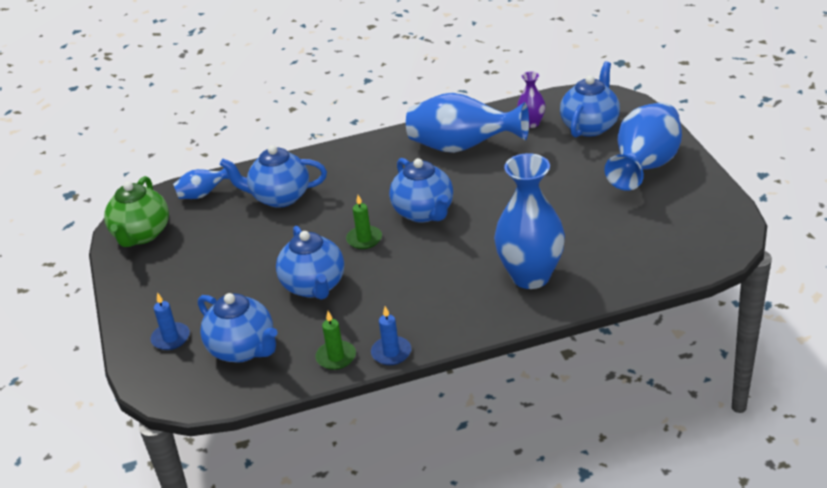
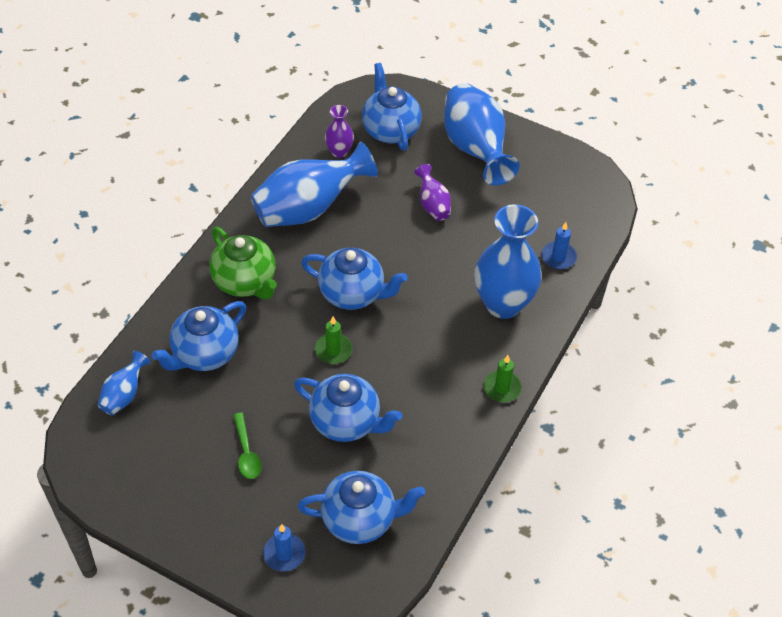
camera: 50 degrees left, 15 degrees up
green teapot [104,176,169,247] -> green teapot moved to [209,227,277,299]
green candle [316,311,356,370] -> green candle moved to [484,355,522,402]
blue candle [371,306,411,365] -> blue candle moved to [541,222,577,269]
none -> green spoon [233,413,262,479]
none -> purple vase [414,164,451,221]

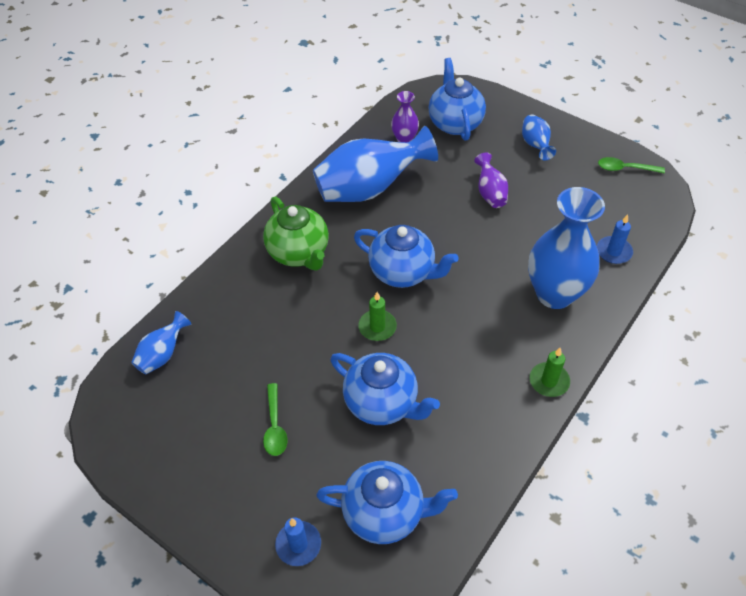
camera: 10 degrees right, 0 degrees up
blue teapot [151,301,246,371] -> none
blue vase [444,83,519,185] -> blue vase [522,115,556,161], size x0.48
none -> green spoon [598,157,665,173]

